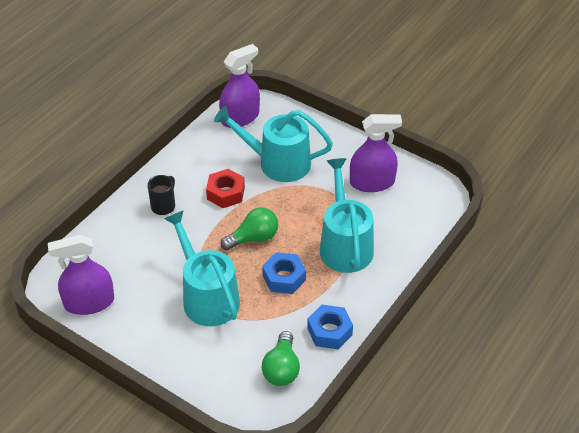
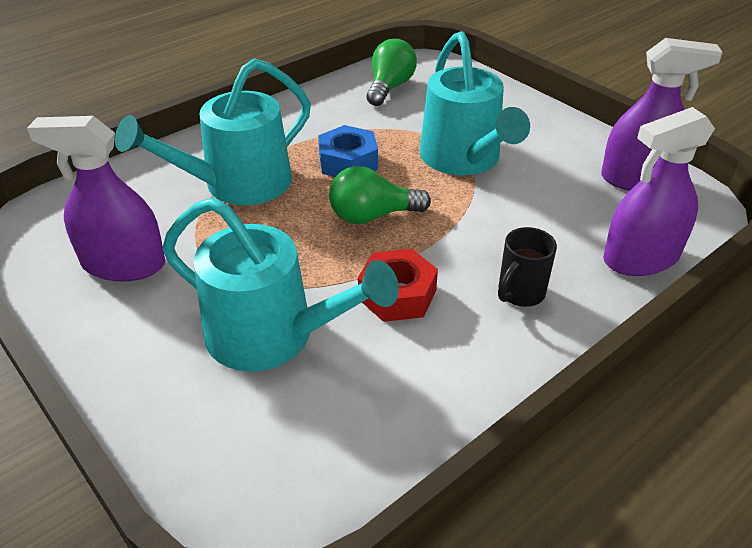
camera: 165 degrees left, 5 degrees down
purple spray bottle [219,44,260,128] -> purple spray bottle moved to [603,107,715,276]
blue nut [307,305,353,349] -> none
turquoise watering can [320,158,374,273] -> turquoise watering can turned 45 degrees clockwise [115,58,311,205]

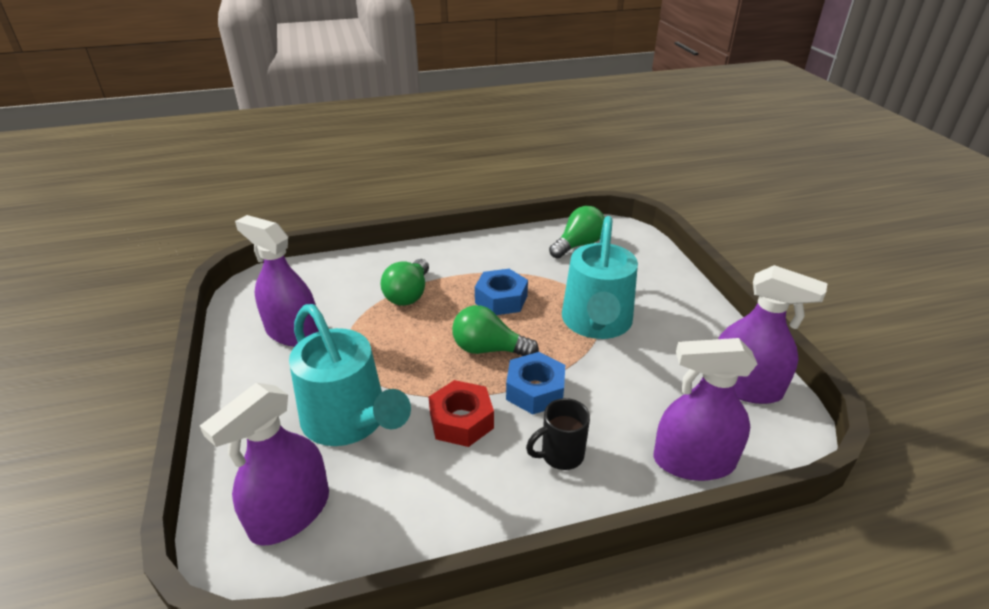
camera: 25 degrees right, 5 degrees down
turquoise watering can [115,58,311,205] -> green light bulb [381,259,429,306]
none -> purple spray bottle [200,383,329,546]
none -> blue nut [506,352,565,414]

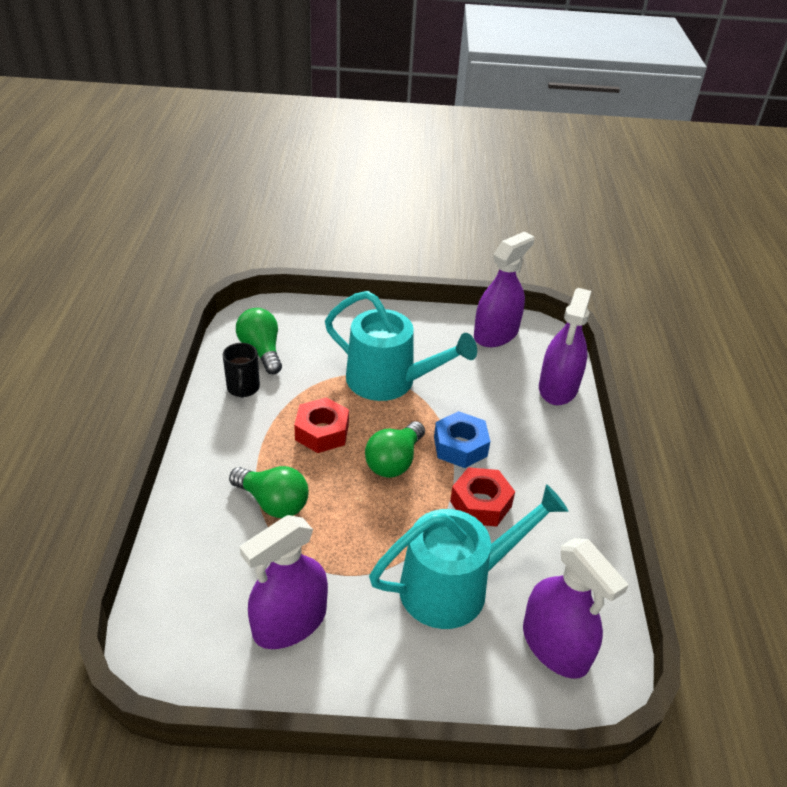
camera: 75 degrees left, 5 degrees up
blue nut [475,269,528,315] -> red nut [294,397,349,453]
black mug [526,398,590,470] -> black mug moved to [222,343,260,398]

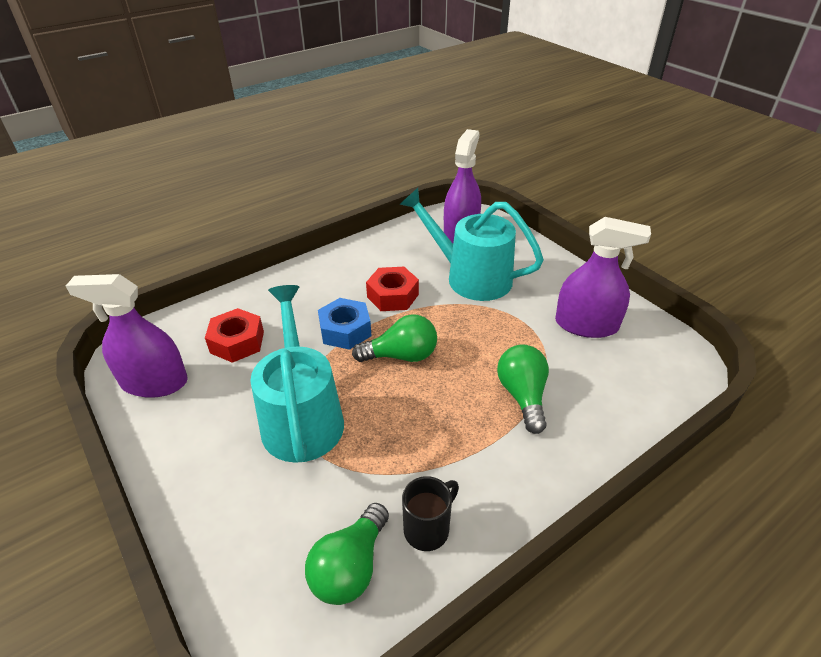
camera: 125 degrees left, 0 degrees up
red nut [294,397,349,453] -> red nut moved to [205,308,264,363]
purple spray bottle [539,288,591,405] -> none

